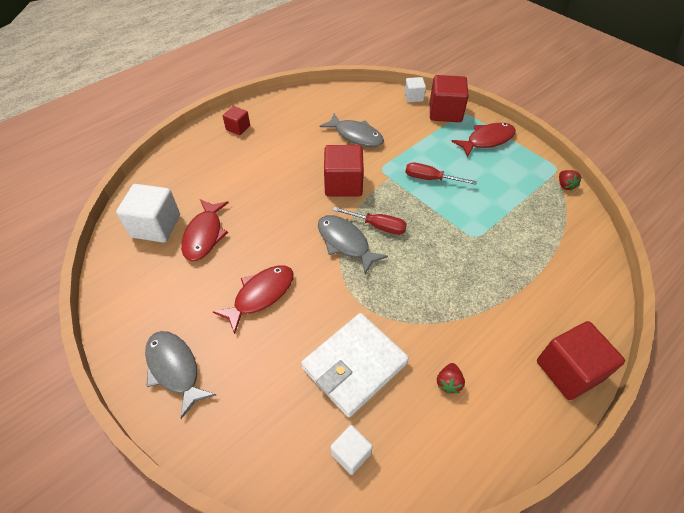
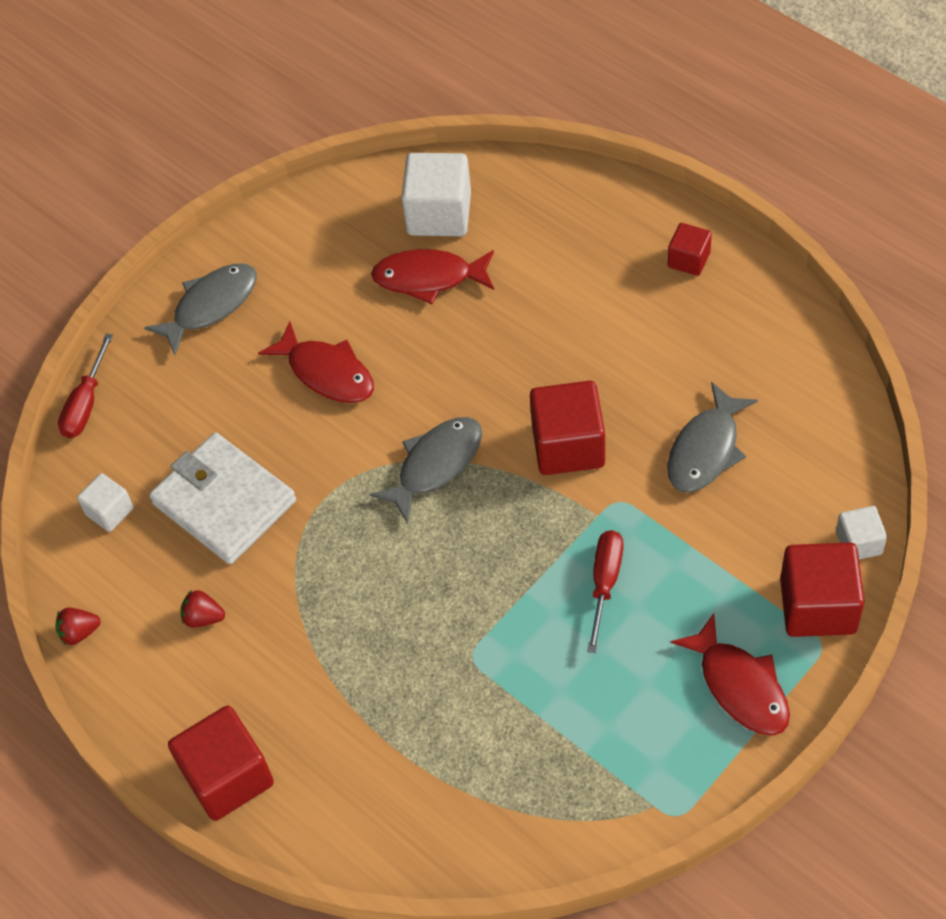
camera: 90 degrees right, 5 degrees up
red screwdriver [333,207,407,235] -> red screwdriver moved to [58,334,113,438]
red strawberry [559,170,582,191] -> red strawberry moved to [56,608,101,646]

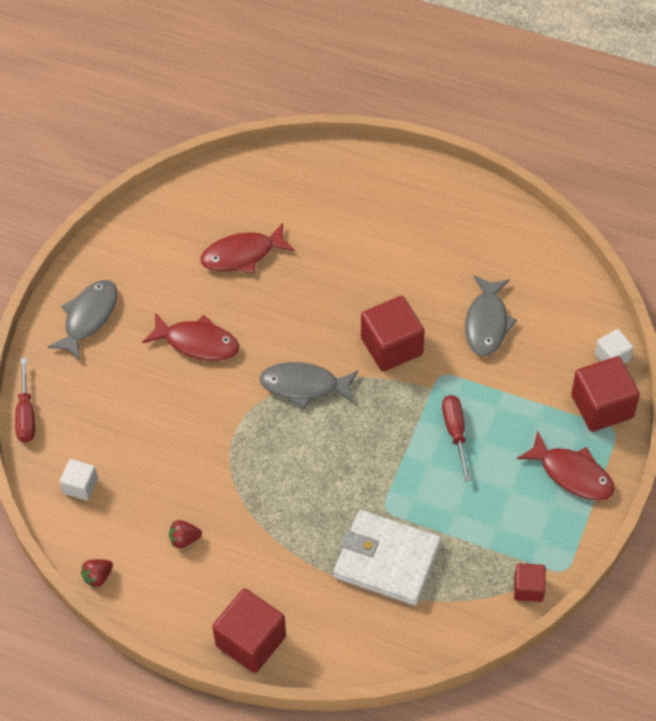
camera: 25 degrees left, 0 degrees up
white wallet [149,433,296,564] -> white wallet moved to [333,510,441,606]
grey fish [370,417,482,524] -> grey fish turned 105 degrees counterclockwise [260,362,358,409]
white cube [401,153,471,236] -> none
red cube [668,223,712,276] -> red cube moved to [514,563,546,602]

